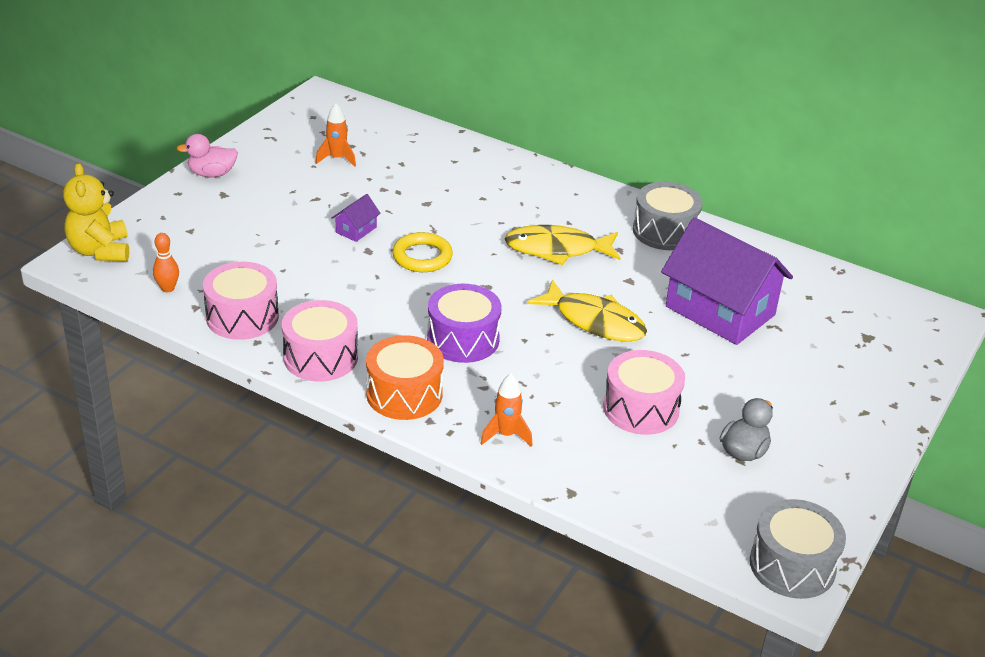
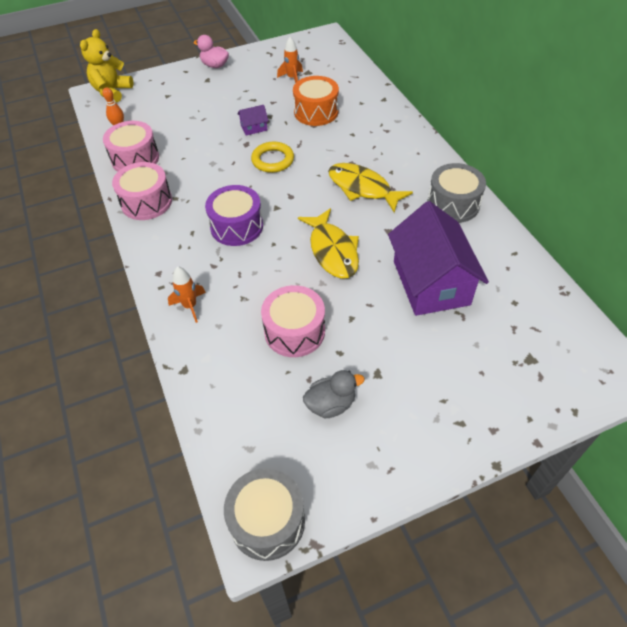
camera: 40 degrees right, 15 degrees up
orange drum [366,335,444,420] -> orange drum moved to [293,76,339,126]

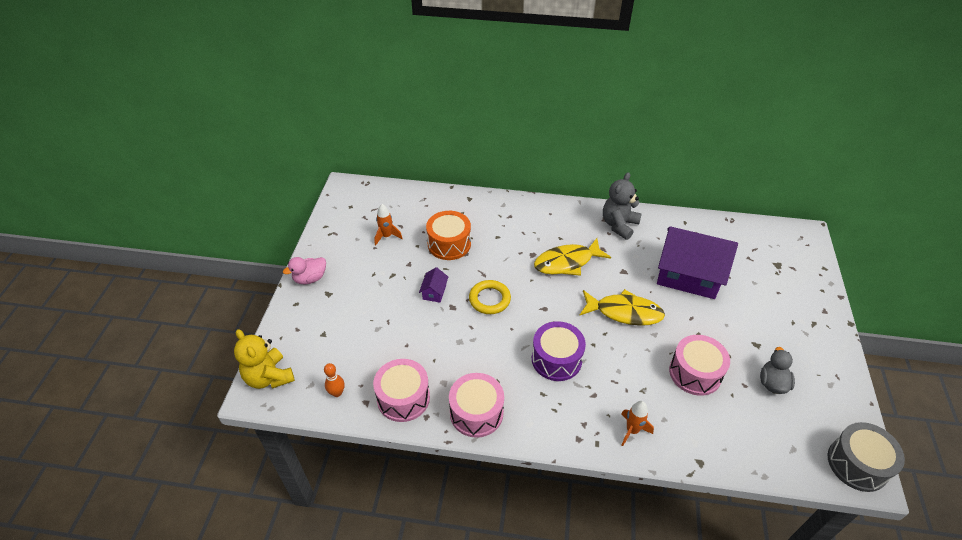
camera: 60 degrees left, 5 degrees down
grey drum [427,163,486,223] -> grey teddy bear [603,172,642,240]

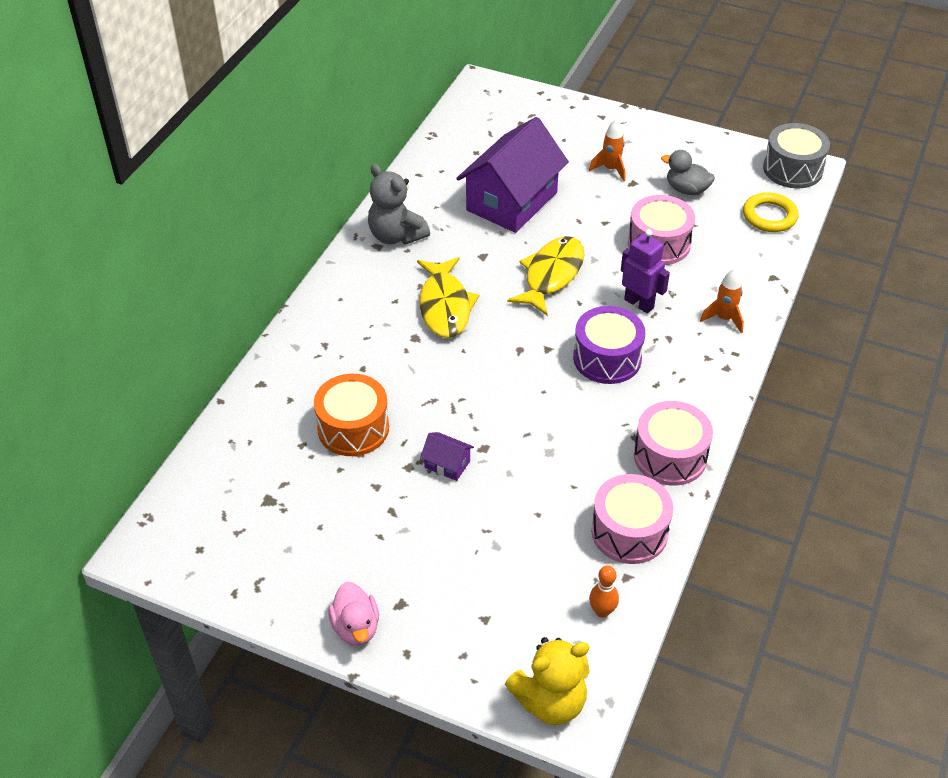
camera: 75 degrees left, 0 degrees up
orange rocket [374,204,403,246] -> orange rocket moved to [589,120,625,181]
yellow ring [469,280,511,314] -> yellow ring moved to [743,192,798,232]
none -> purple robot [621,229,670,313]

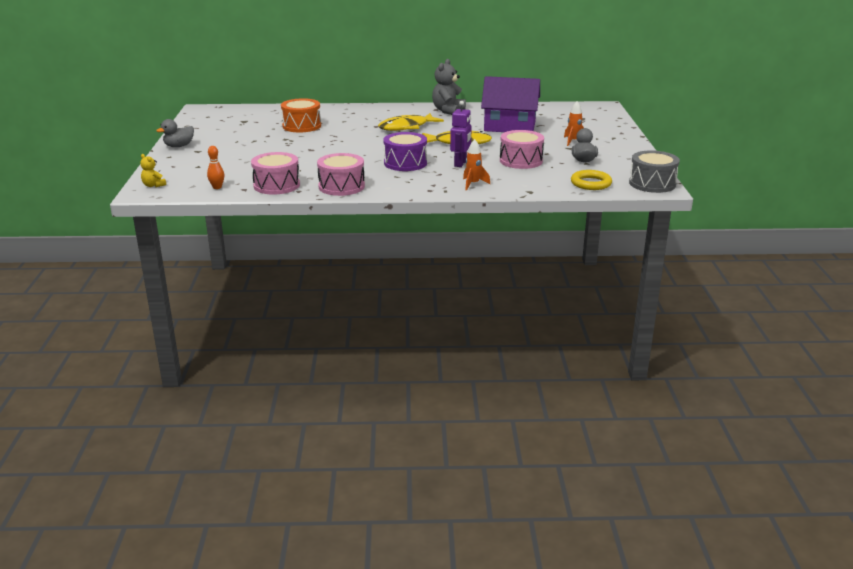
camera: 65 degrees right, 20 degrees down
pink duck [328,582,379,646] -> grey duck [156,119,194,147]
purple house [420,432,474,481] -> none
yellow teddy bear [505,637,590,725] -> yellow teddy bear [140,154,166,187], size x0.53

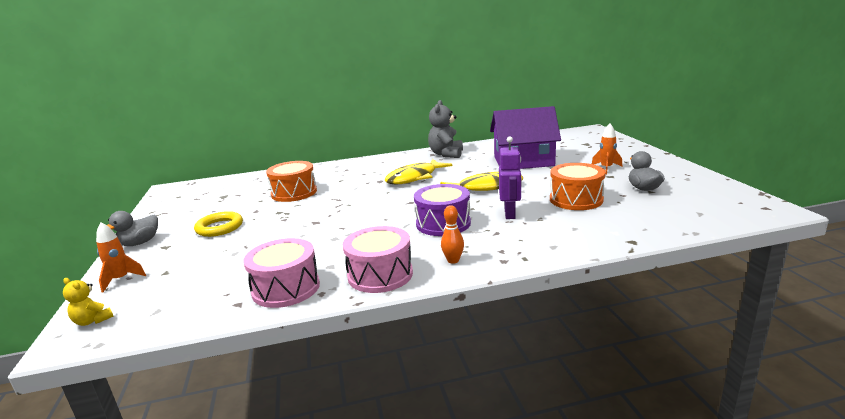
camera: 10 degrees left, 5 degrees down
orange bowling pin [207,146,224,189] -> orange bowling pin moved to [441,205,464,264]
orange rocket [463,139,491,190] -> orange rocket moved to [96,222,146,293]
pink drum [500,130,544,169] -> orange drum [550,163,606,210]
yellow ring [571,170,612,190] -> yellow ring moved to [194,211,243,237]
grey drum [629,150,680,193] -> none

